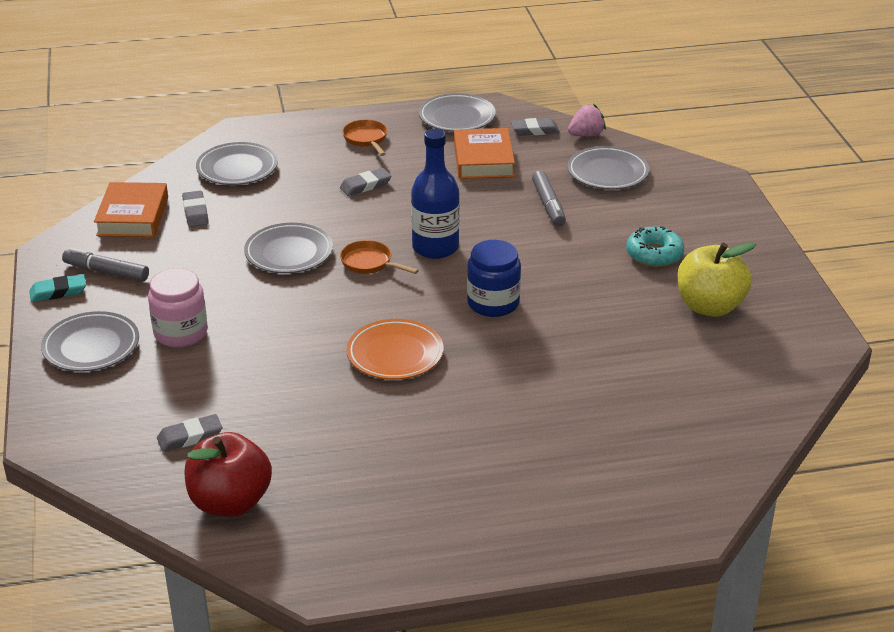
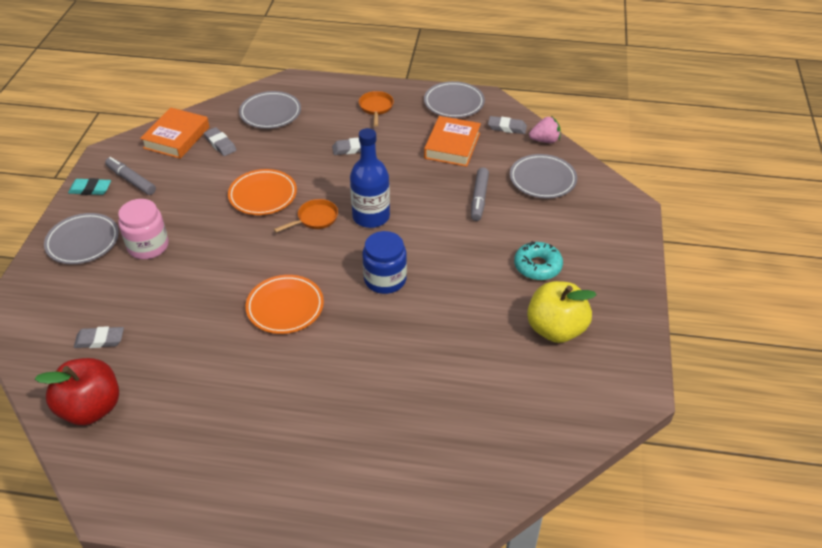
camera: 20 degrees right, 10 degrees up
grey eraser [182,191,209,227] -> grey eraser turned 45 degrees counterclockwise [204,127,236,156]
grey plate [244,223,333,273] -> orange plate [228,169,297,215]
orange pan [340,240,419,274] -> orange pan turned 90 degrees clockwise [274,199,338,233]

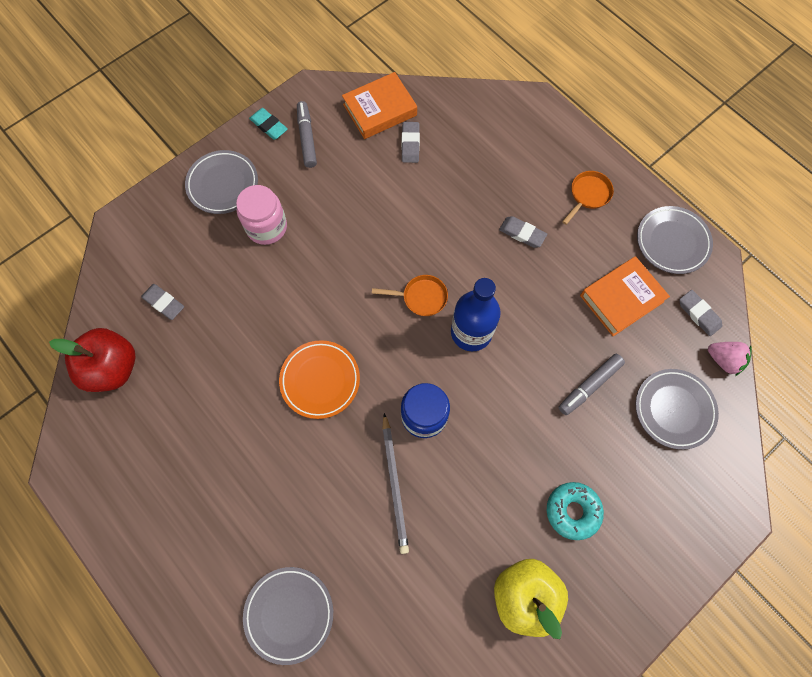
camera: 40 degrees right, 25 degrees up
orange plate [228,169,297,215] -> none
grey plate [239,91,301,129] -> grey plate moved to [243,567,333,665]
none -> grey pencil [382,413,409,554]

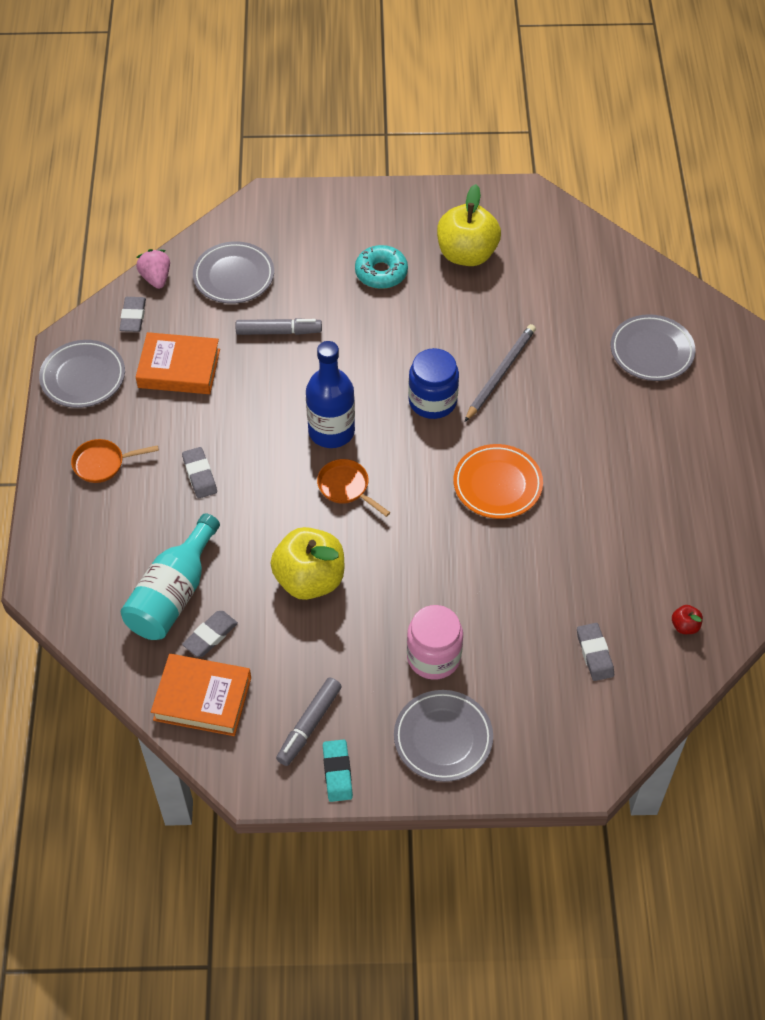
camera: 140 degrees left, 15 degrees down
red apple [49,328,135,392] -> red apple [672,605,703,634], size x0.41
none -> turquoise bottle [121,513,220,640]
none -> yellow apple [270,527,344,600]

